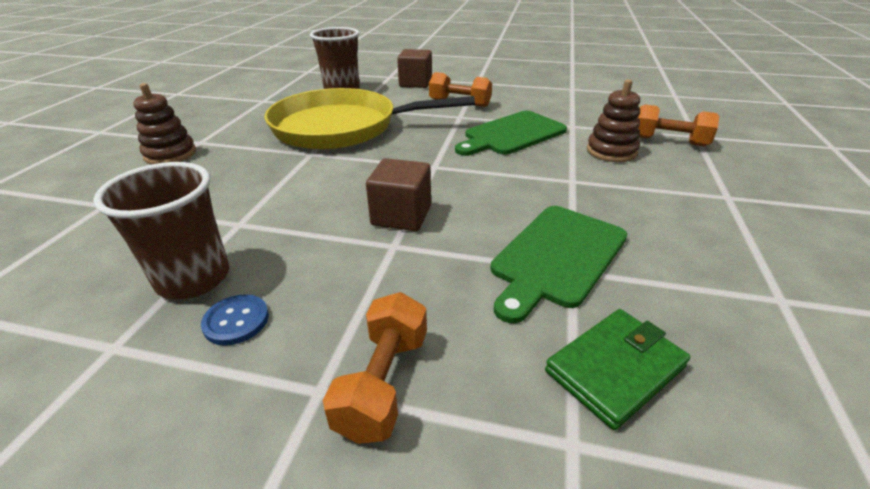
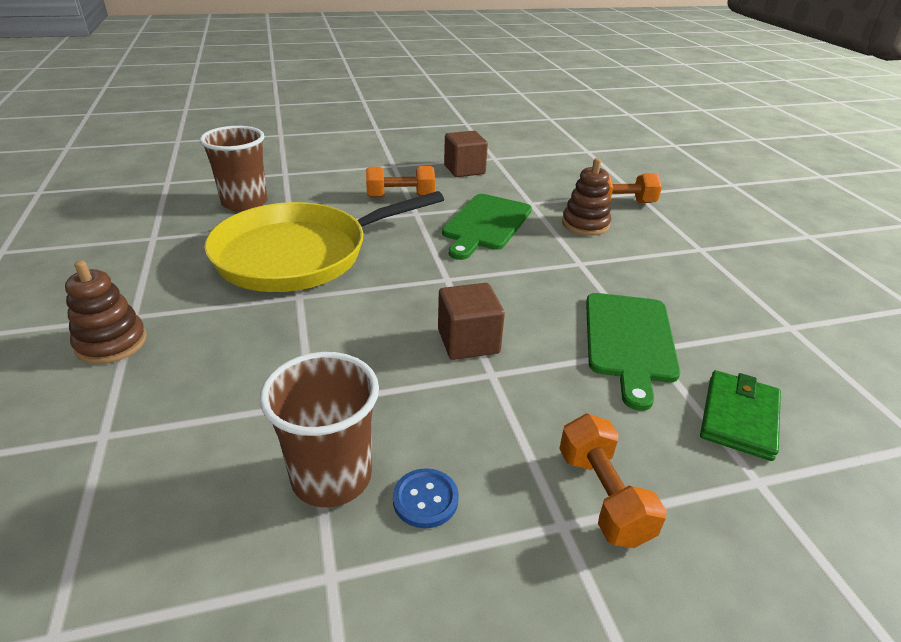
camera: 30 degrees left, 0 degrees up
brown cube [397,49,432,88] -> brown cube moved to [444,131,488,177]

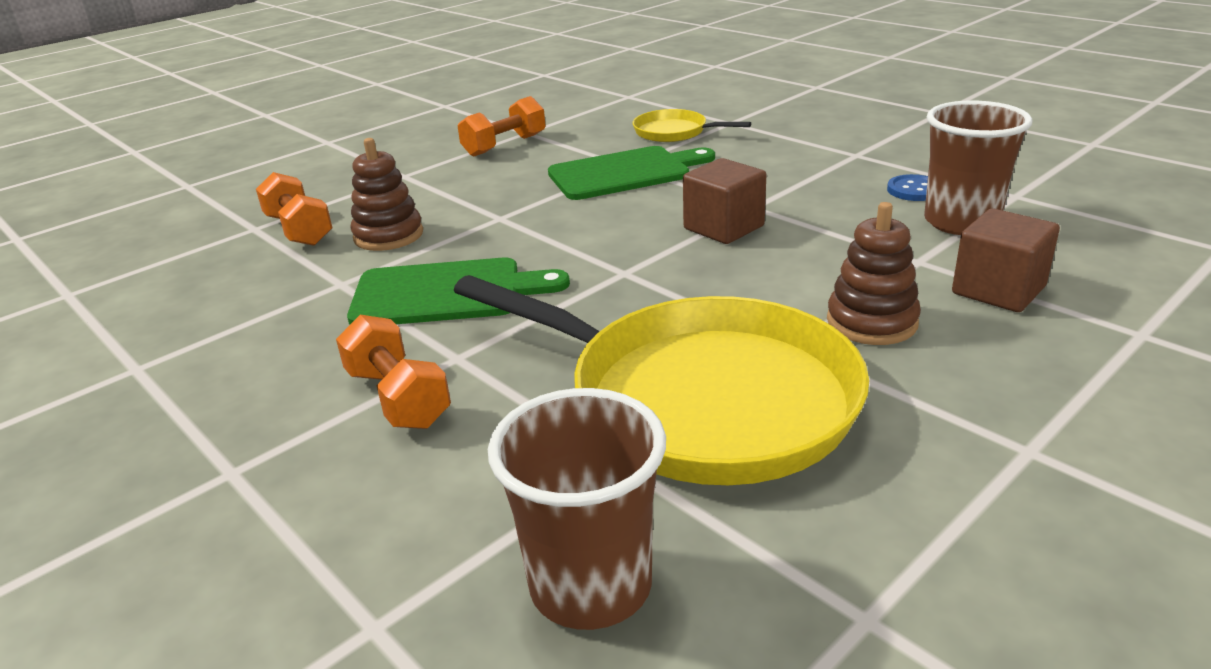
camera: 115 degrees left, 5 degrees down
brown stacking toy [65,260,147,364] -> brown stacking toy moved to [827,202,921,345]
brown cube [444,131,488,177] -> brown cube moved to [952,208,1060,312]
orange dumbbell [559,414,667,548] -> orange dumbbell moved to [458,96,546,156]
green wallet [700,370,781,461] -> yellow pan [633,109,751,142]

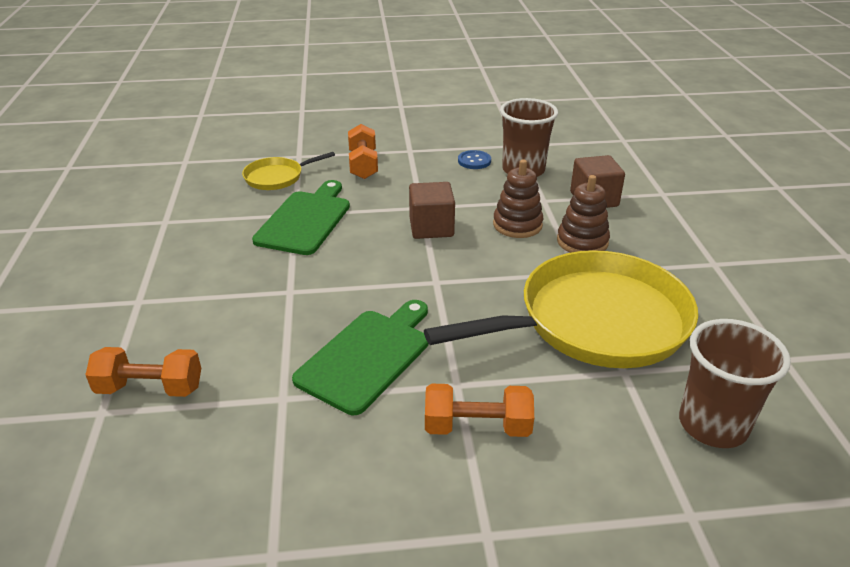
camera: 55 degrees left, 5 degrees up
brown stacking toy [351,138,423,251] -> brown stacking toy moved to [493,159,543,238]
orange dumbbell [458,96,546,156] -> orange dumbbell moved to [348,124,378,179]

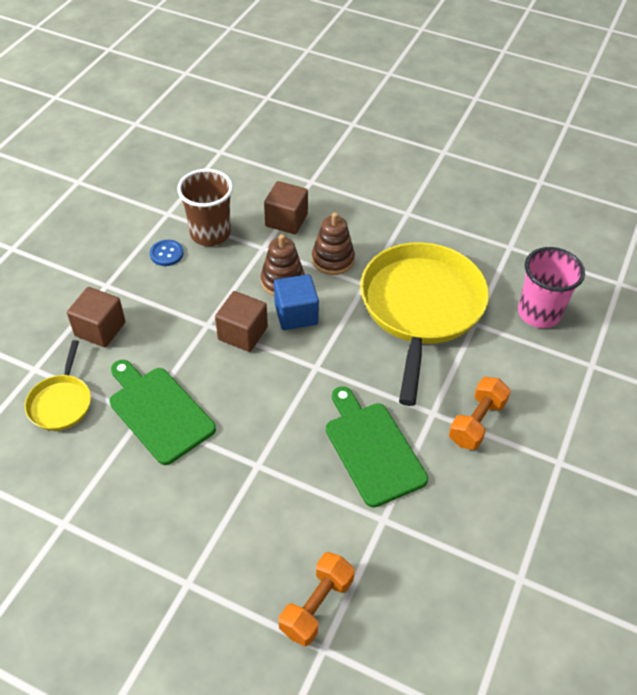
camera: 60 degrees left, 15 degrees up
orange dumbbell [348,124,378,179] -> brown cube [67,287,125,347]
brown cup [679,319,791,448] -> pink cup [518,247,585,328]
none -> blue cube [274,274,319,330]

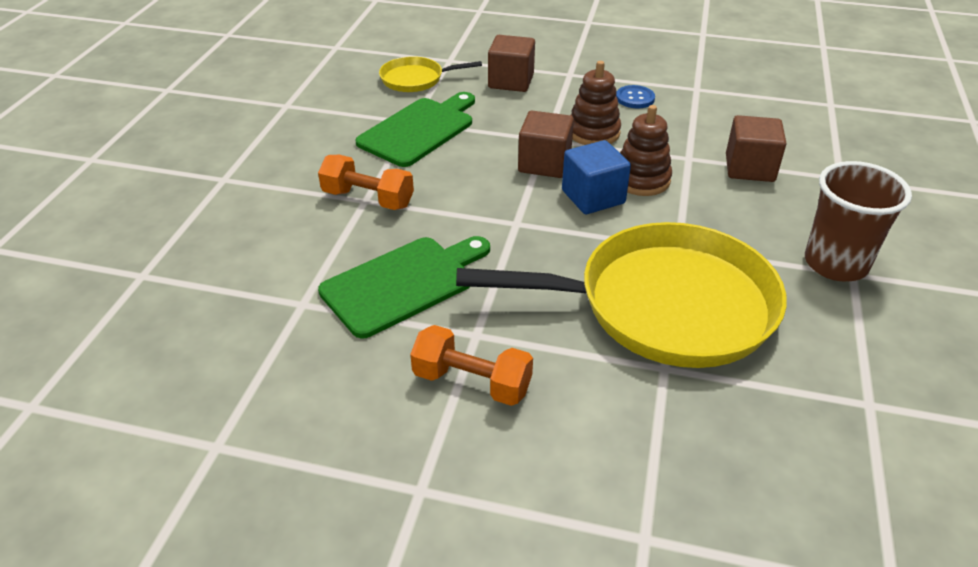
camera: 80 degrees right, 10 degrees down
brown cup [177,169,233,246] -> brown cup moved to [805,161,912,281]
orange dumbbell [279,552,355,646] -> orange dumbbell moved to [318,155,414,210]
brown stacking toy [312,212,355,275] -> brown stacking toy moved to [571,61,621,145]
pink cup [518,247,585,328] -> none

